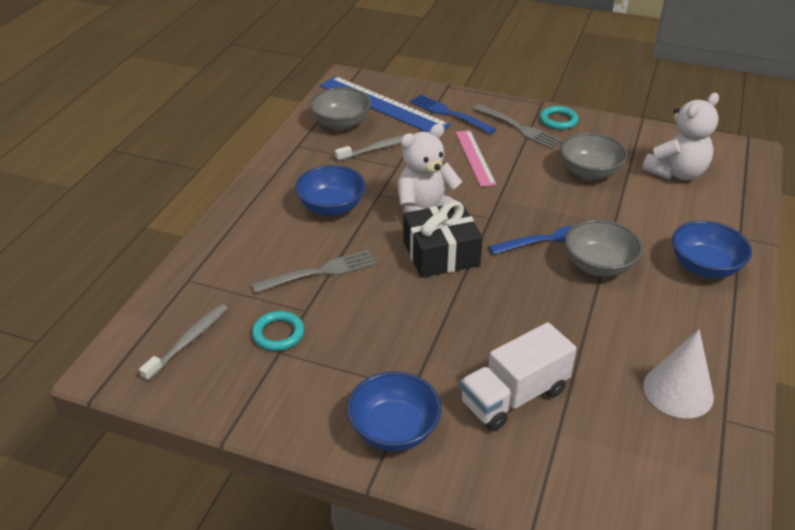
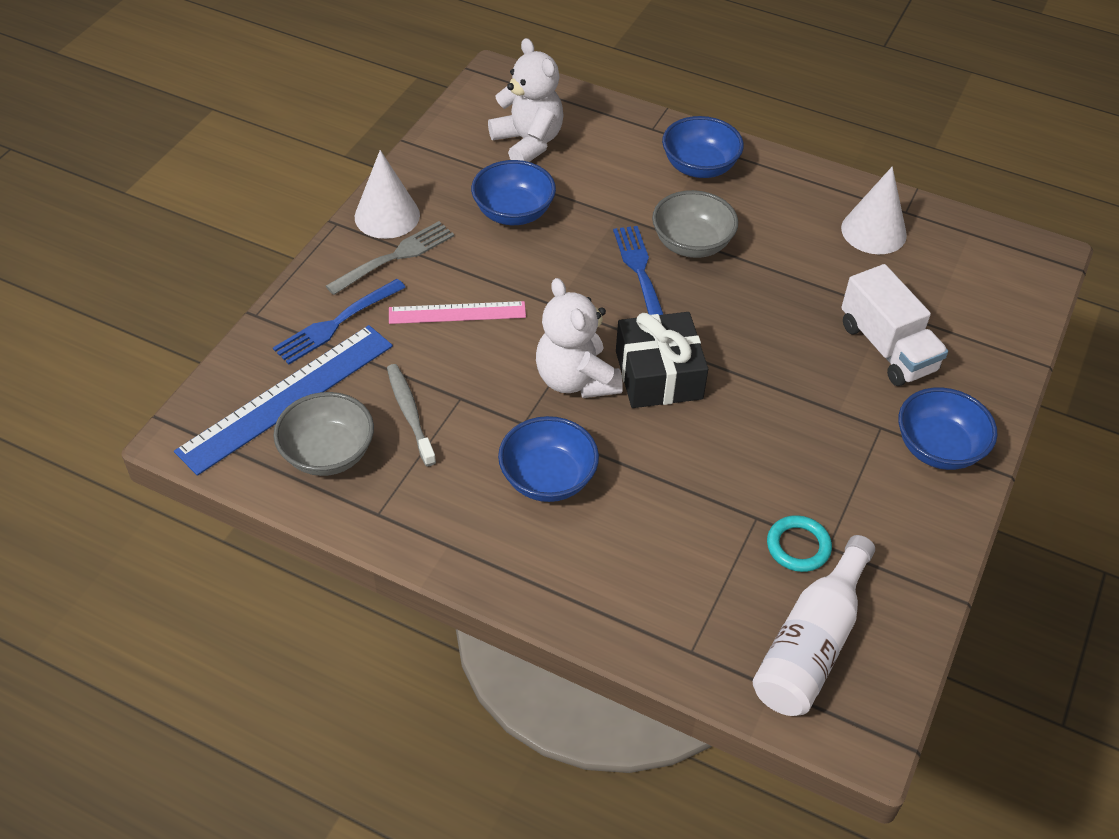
camera: 85 degrees left, 10 degrees up
grey toothbrush [139,304,228,381] -> white bottle [753,535,875,716]
grey fork [251,250,377,293] -> none
turquoise ring [540,106,578,130] -> white cone [355,150,420,239]
grey bowl [560,133,628,180] -> blue bowl [471,160,556,225]

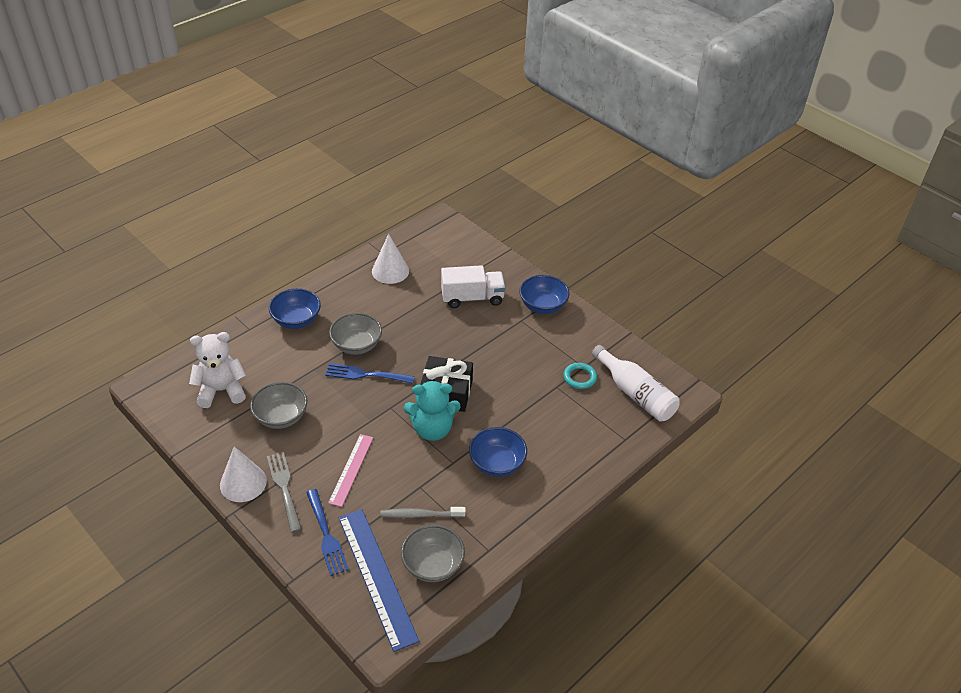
camera: 70 degrees left, 5 degrees down
blue bowl [471,160,556,225] -> grey bowl [250,382,307,429]
white teddy bear [536,278,623,398] -> turquoise teddy bear [404,381,460,441]

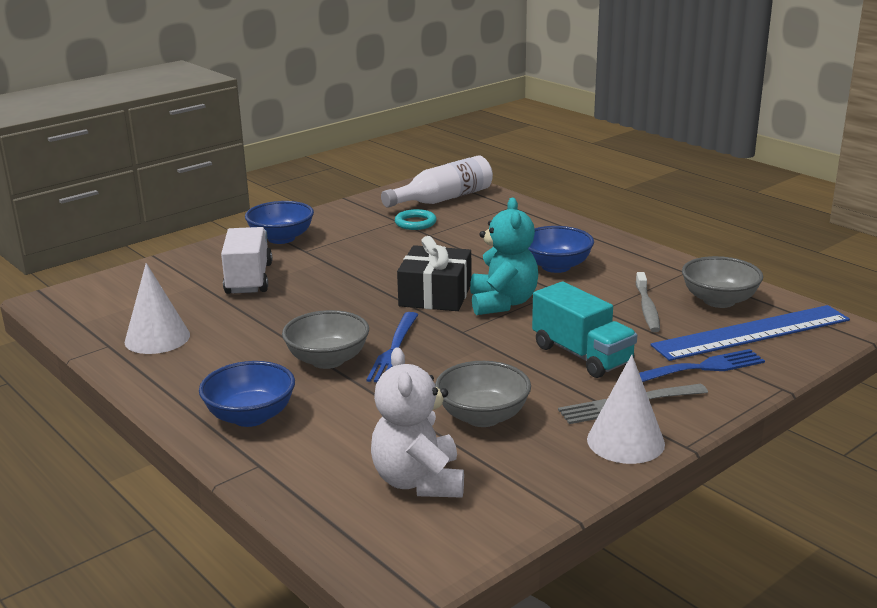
camera: 85 degrees left, 20 degrees down
pink ruler [328,434,373,507] -> turquoise truck [532,281,637,378]

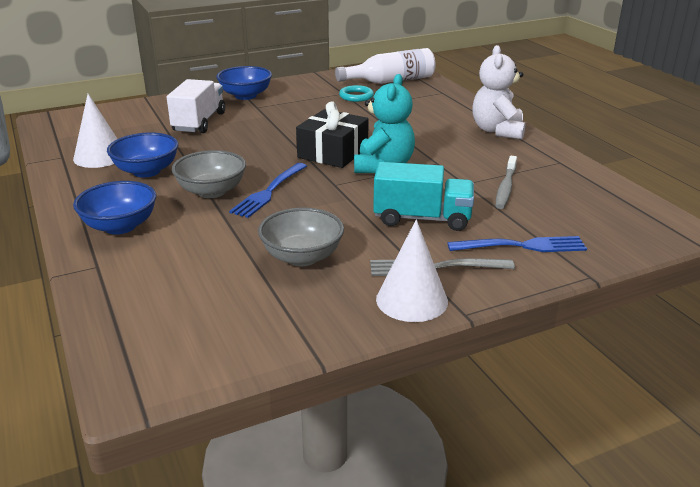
camera: 15 degrees right, 5 degrees up
white teddy bear [371,347,464,498] -> white teddy bear moved to [472,45,525,139]
blue bowl [528,226,594,273] -> blue bowl moved to [107,132,178,177]
turquoise truck [532,281,637,378] -> turquoise truck turned 60 degrees counterclockwise [373,162,474,231]
blue ruler [651,305,850,361] -> none
grey bowl [682,256,763,308] -> none

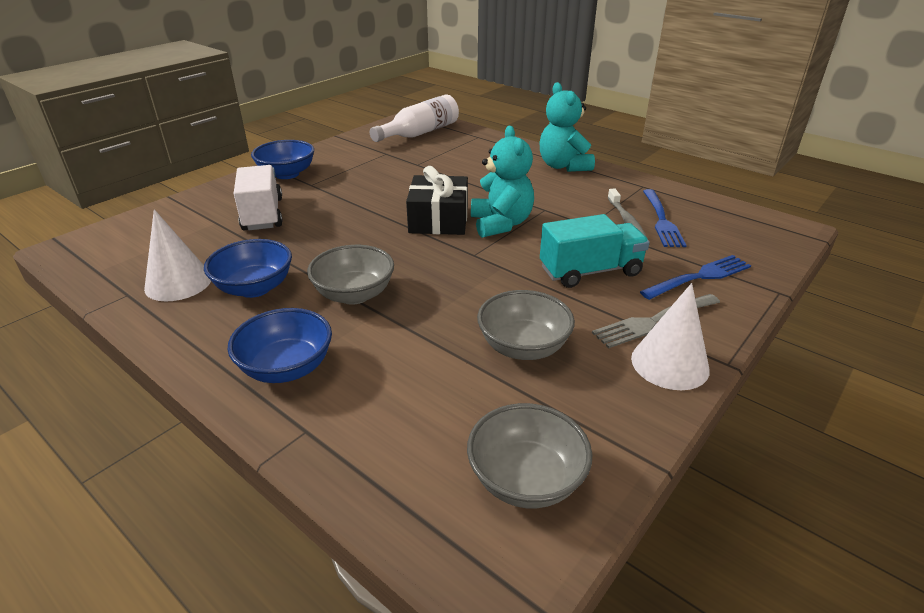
camera: 25 degrees left, 5 degrees up
blue fork [229,163,307,218] -> blue fork moved to [643,189,687,247]
turquoise ring [339,85,374,102] -> none
white teddy bear [472,45,525,139] -> turquoise teddy bear [540,82,595,172]
none -> grey bowl [467,403,592,508]

